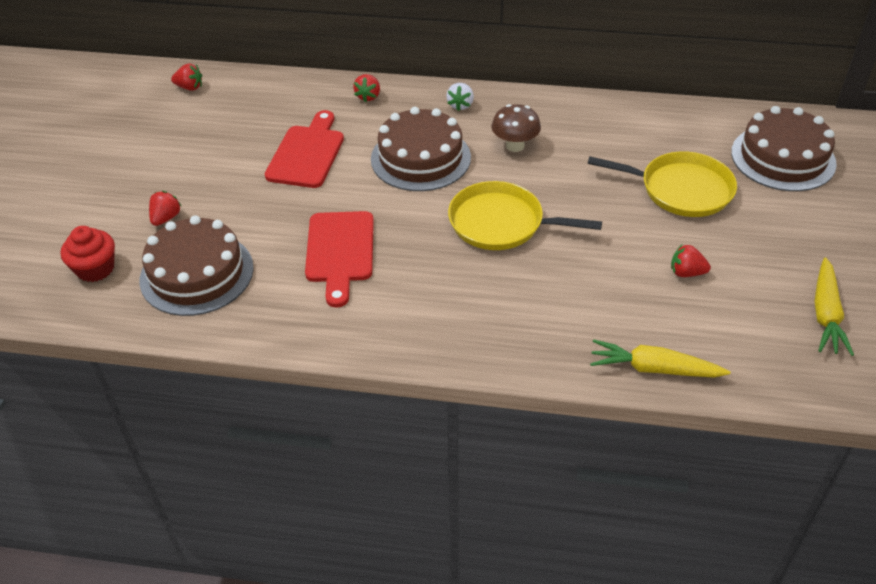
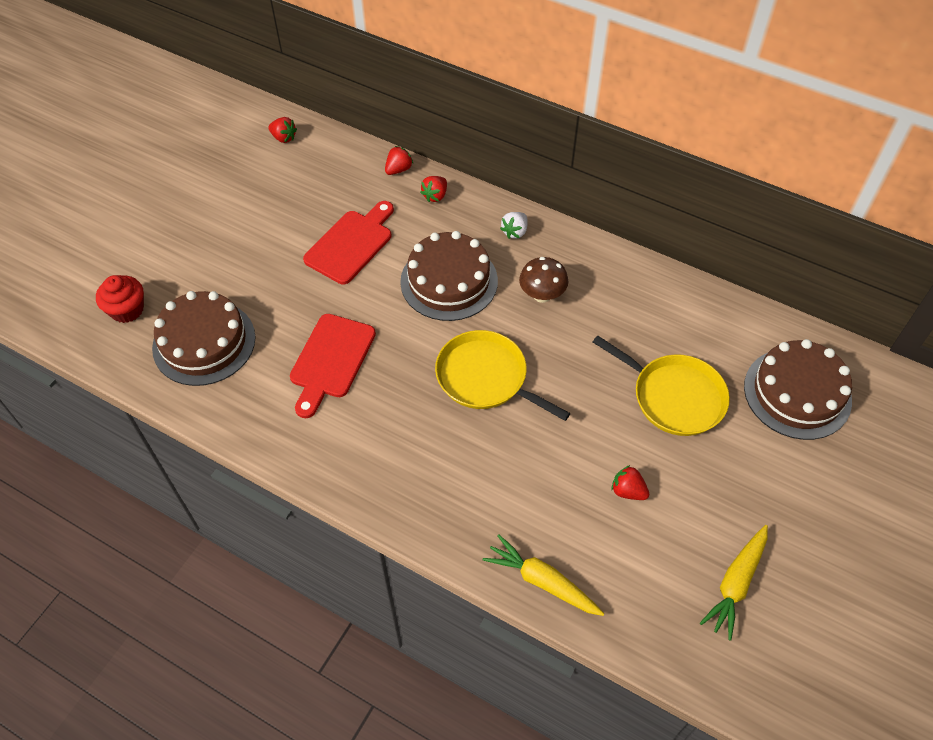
camera: 20 degrees right, 10 degrees up
red strawberry [149,191,182,226] -> red strawberry moved to [385,146,413,175]

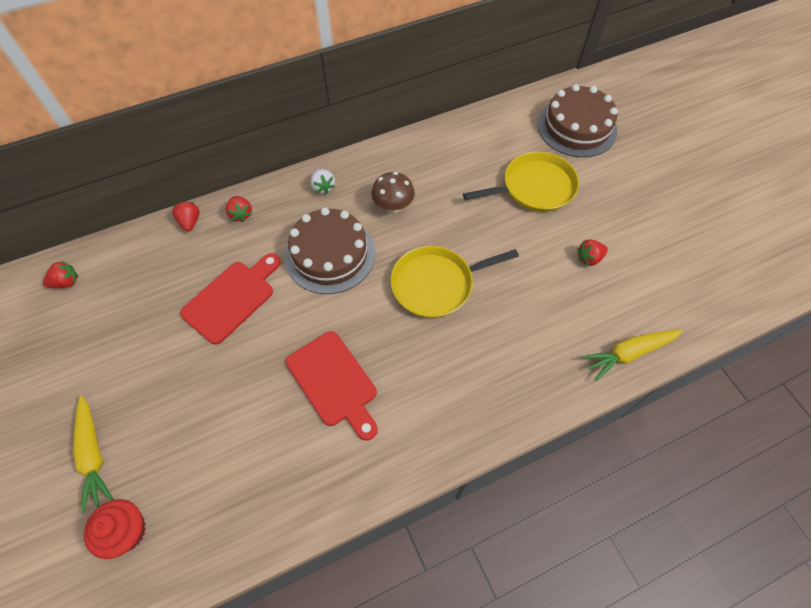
camera: 55 degrees left, 5 degrees up
brown cake [152,291,255,386] -> none
red cutting board [303,201,394,284] -> red cutting board turned 60 degrees clockwise [180,253,281,345]
yellow carrot [700,525,768,640] -> yellow carrot moved to [73,395,114,513]

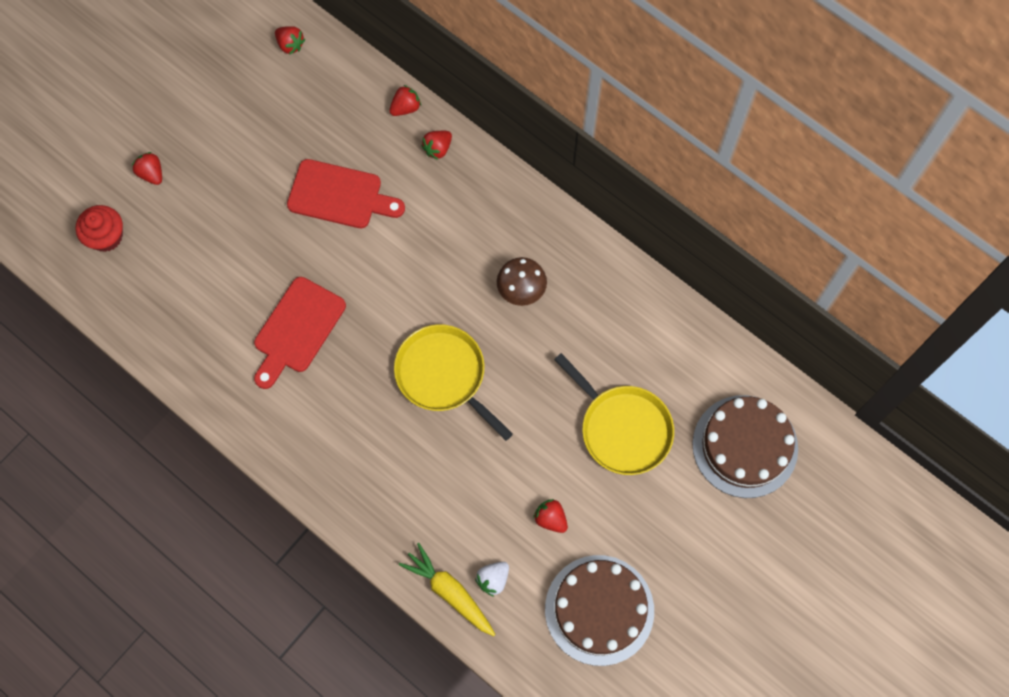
camera: 65 degrees right, 10 degrees up
yellow carrot [73,395,114,513] -> red strawberry [132,152,162,185]
brown cake [285,207,375,294] -> brown cake moved to [545,555,654,666]
white strawberry [311,169,335,194] -> white strawberry moved to [475,562,509,597]

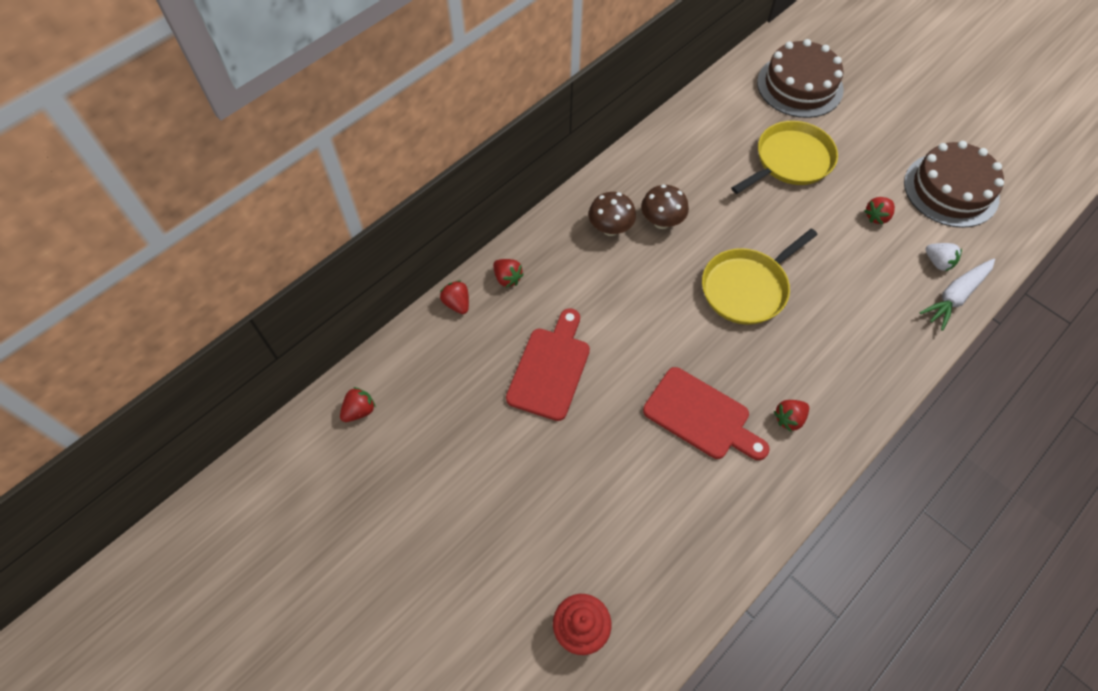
camera: 85 degrees left, 10 degrees down
red strawberry [132,152,162,185] -> red strawberry moved to [774,400,809,432]
yellow carrot [399,543,496,636] -> white carrot [919,259,995,331]
none -> brown mushroom [589,192,636,236]

